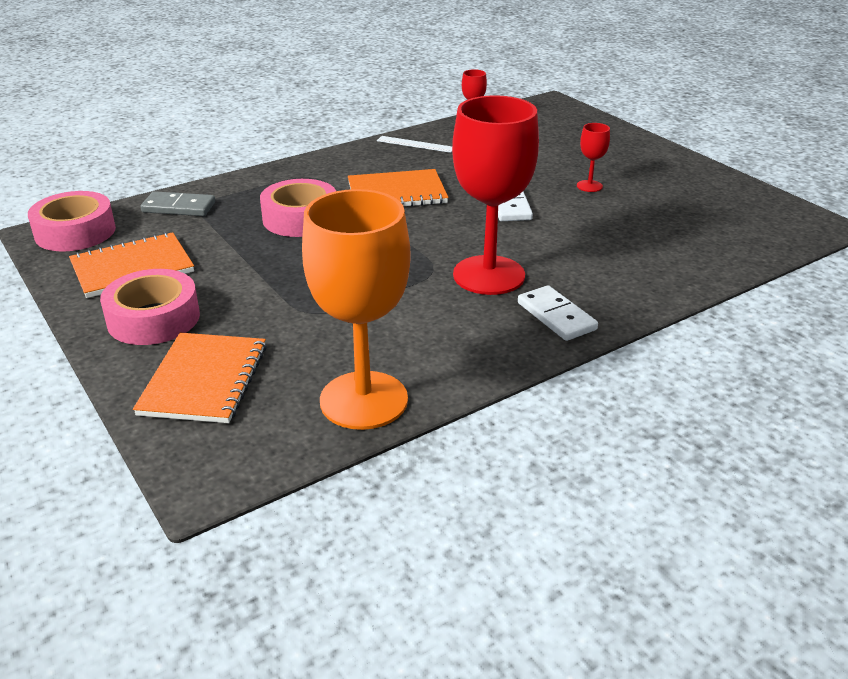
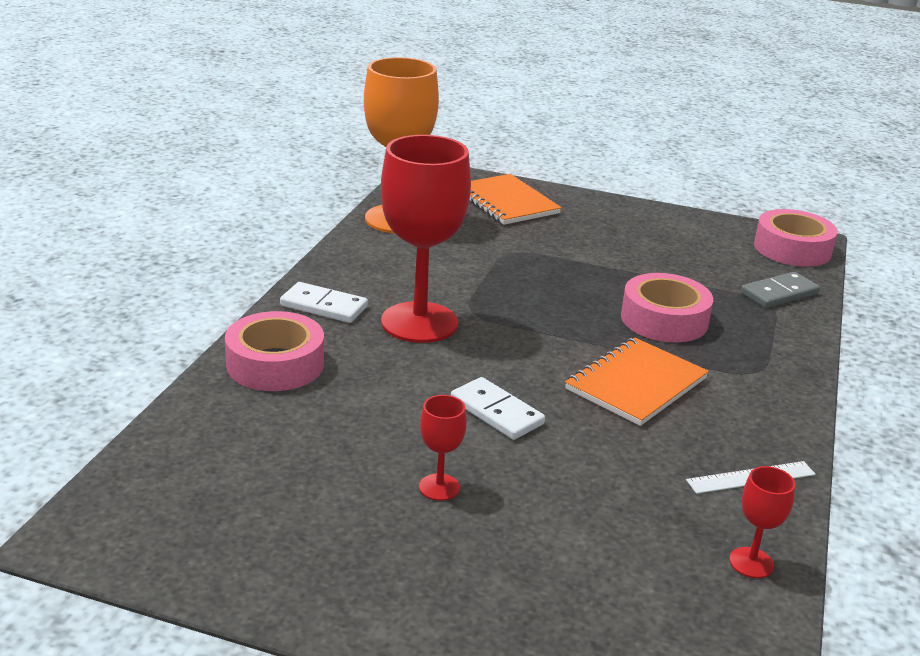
camera: 140 degrees right, 5 degrees down
orange notebook [69,232,194,298] -> none
pink tape [100,269,200,345] -> pink tape moved to [225,311,324,391]

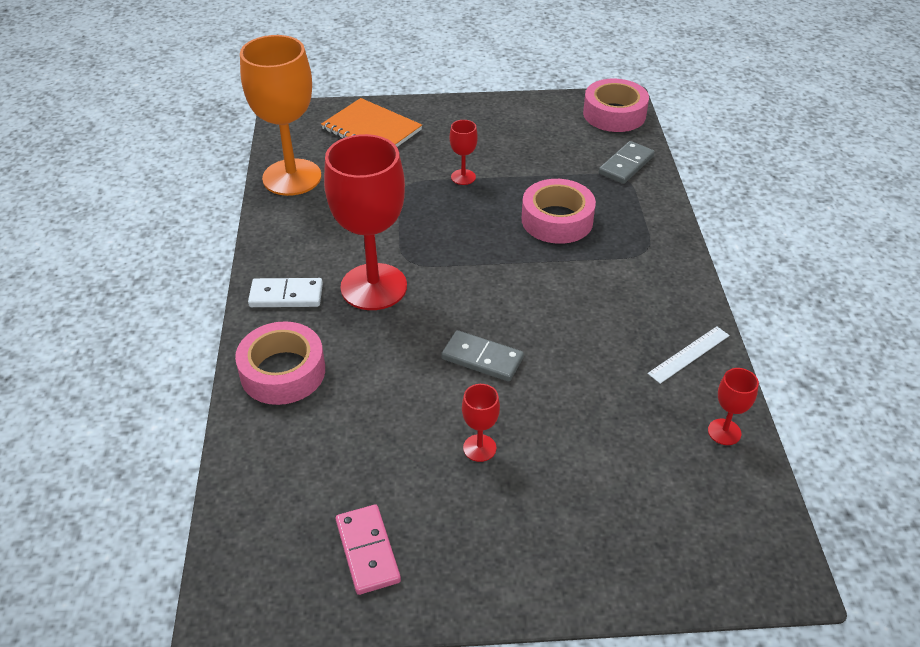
camera: 20 degrees left, 15 degrees up
white domino [451,377,545,440] -> grey domino [441,330,524,382]
orange notebook [565,337,709,426] -> none
none -> pink domino [336,505,401,595]
none -> red goblet [450,120,478,185]

